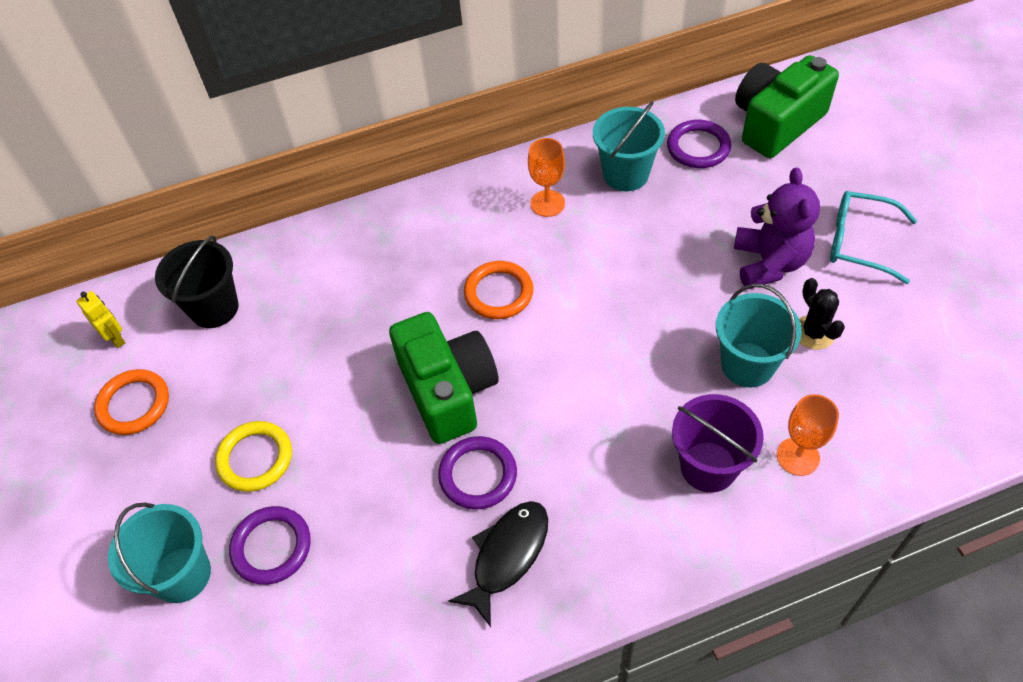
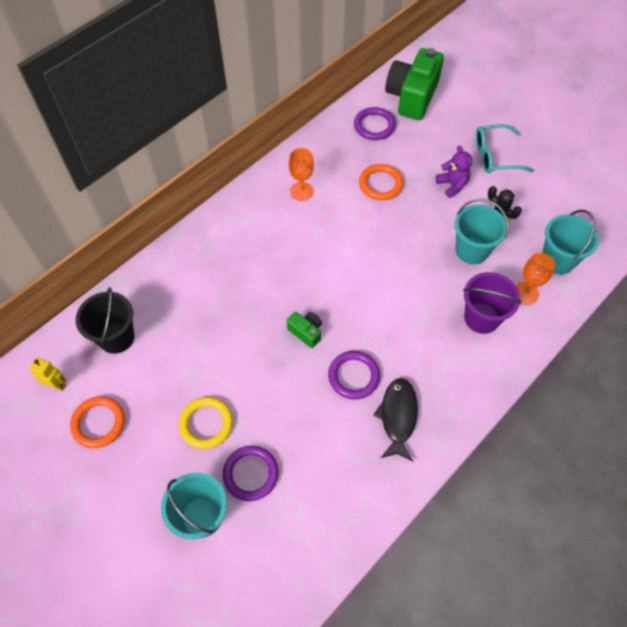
camera: 30 degrees left, 5 degrees up
green camera [389,312,499,444] -> green camera [287,312,322,348], size x0.46
orange ring [464,261,533,319] -> orange ring moved to [359,164,403,200]
turquoise bucket [593,101,665,191] -> turquoise bucket moved to [542,210,599,275]
purple teddy bear [734,167,820,289] -> purple teddy bear [436,146,472,198], size x0.64

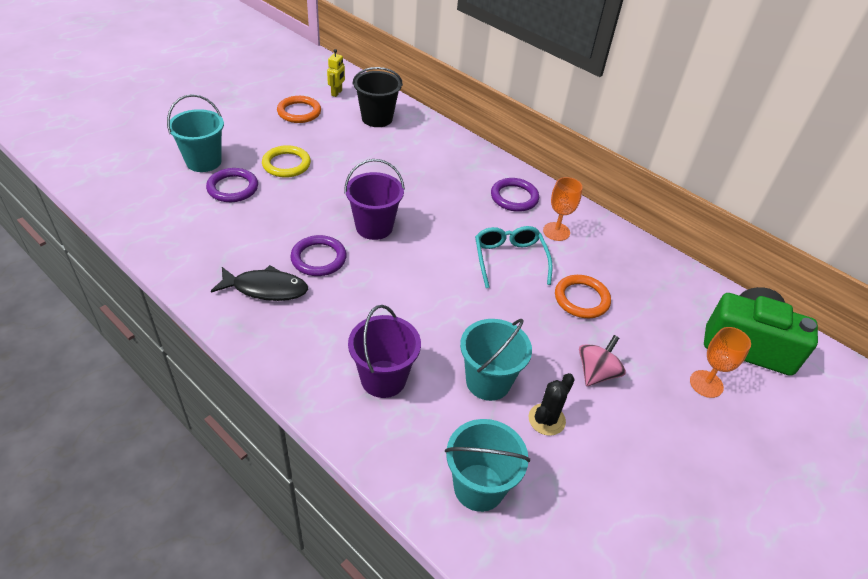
camera: 85 degrees right, 15 degrees down
green camera [287,312,322,348] -> purple bucket [344,159,405,240]
purple ring [354,107,396,140] -> purple ring moved to [491,178,539,212]
purple teddy bear [436,146,472,198] -> pink spinning top [579,335,626,386]
turquoise glasses [475,124,534,173] -> turquoise glasses moved to [475,226,553,288]
orange goblet [516,253,555,305] -> orange goblet moved to [690,327,751,398]

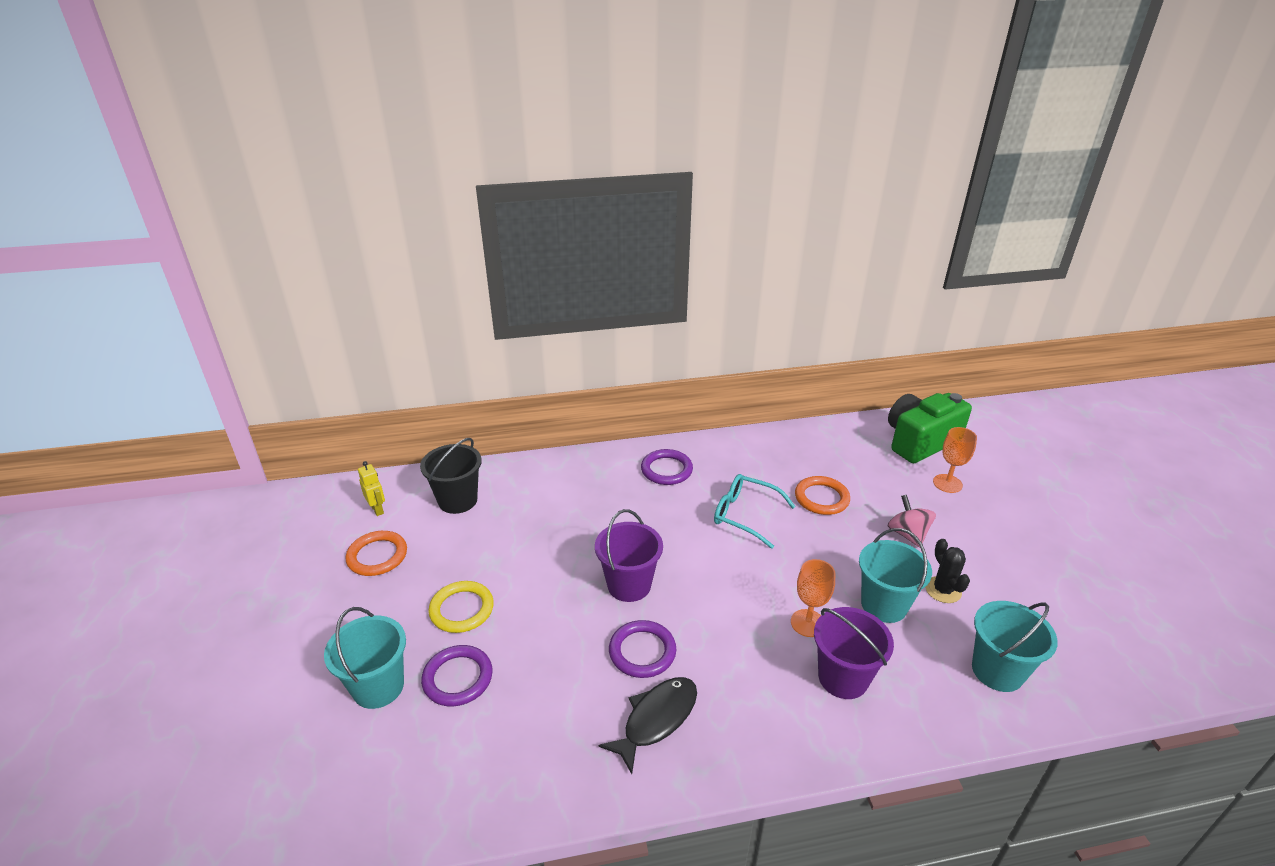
camera: 50 degrees left, 10 degrees down
orange goblet [543,177,582,241] -> orange goblet moved to [791,559,835,637]

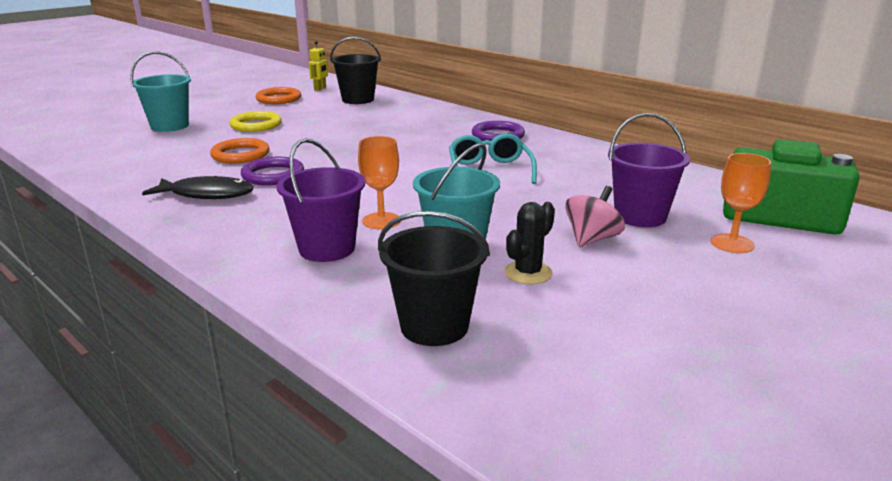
camera: 55 degrees right, 10 degrees down
purple ring [421,645,493,706] -> none
purple bucket [595,509,663,602] -> purple bucket moved to [608,113,690,227]
orange ring [795,476,850,515] -> orange ring moved to [210,138,269,163]
turquoise bucket [972,601,1058,692] -> black bucket [378,211,490,346]

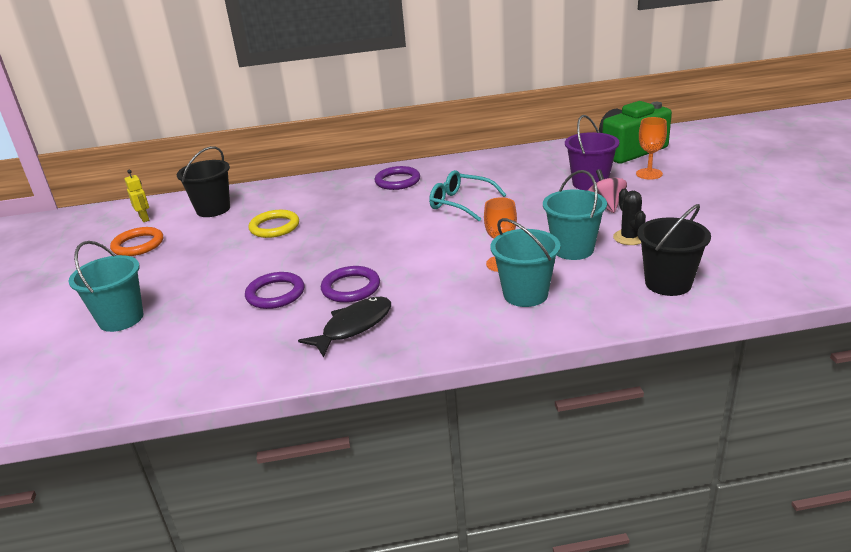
camera: 50 degrees left, 5 degrees up
orange ring [210,138,269,163] -> purple ring [245,272,304,309]
yellow ring [229,111,282,132] -> yellow ring moved to [249,210,299,238]
purple bucket [277,138,365,262] -> turquoise bucket [490,218,560,307]

